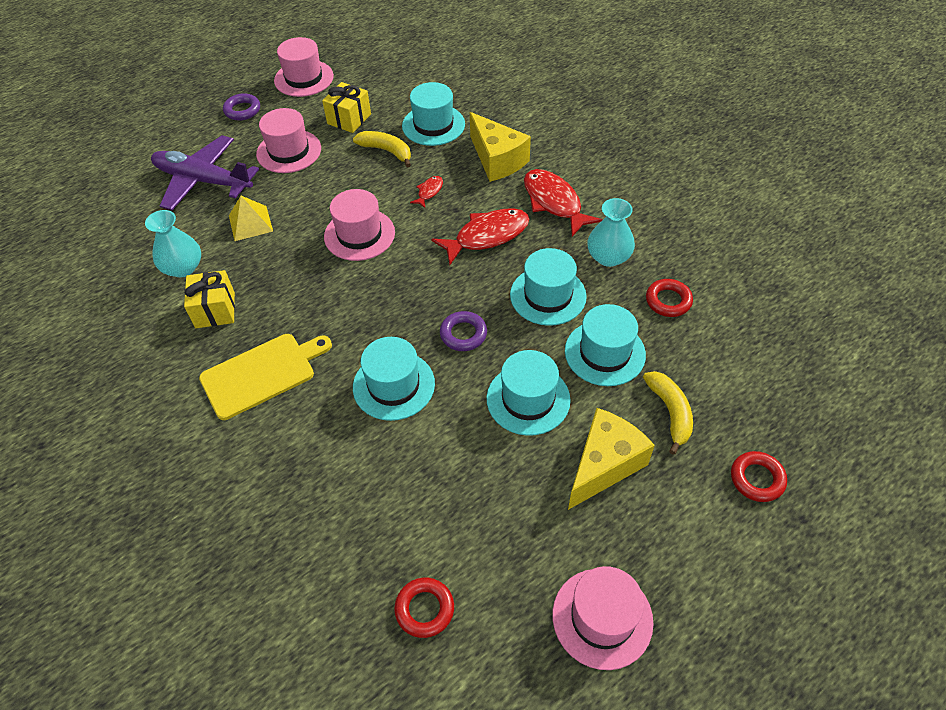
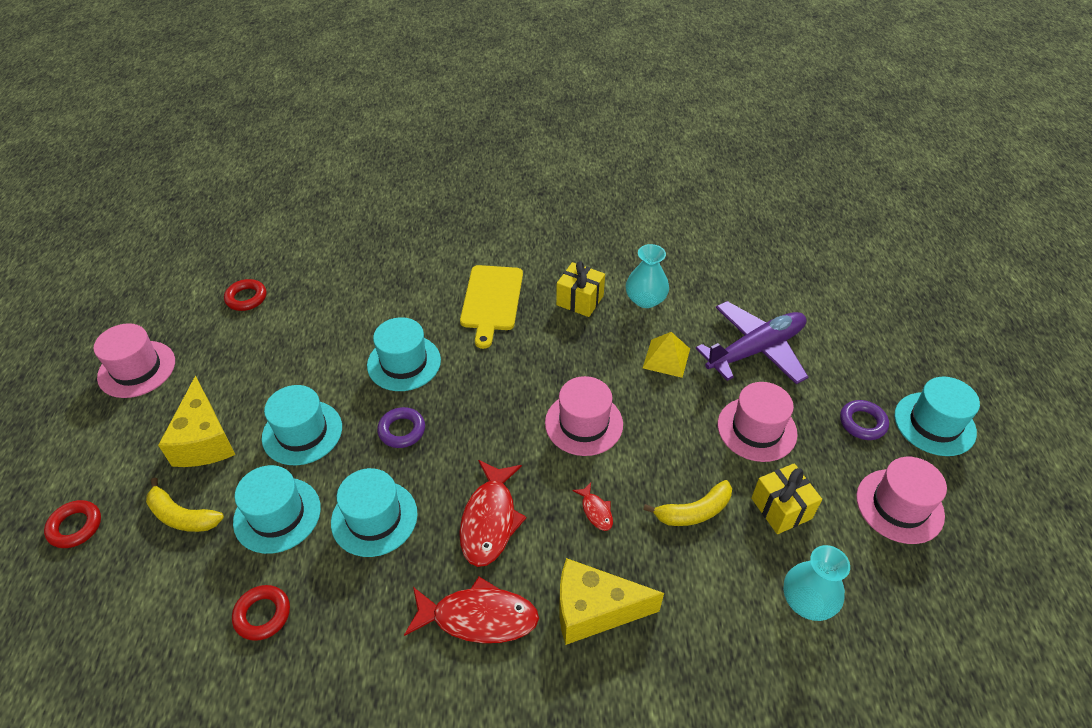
camera: 125 degrees right, 5 degrees down
turquoise hat [402,82,465,146] -> turquoise hat moved to [895,377,980,456]
turquoise vase [587,198,635,267] -> turquoise vase moved to [783,545,850,621]

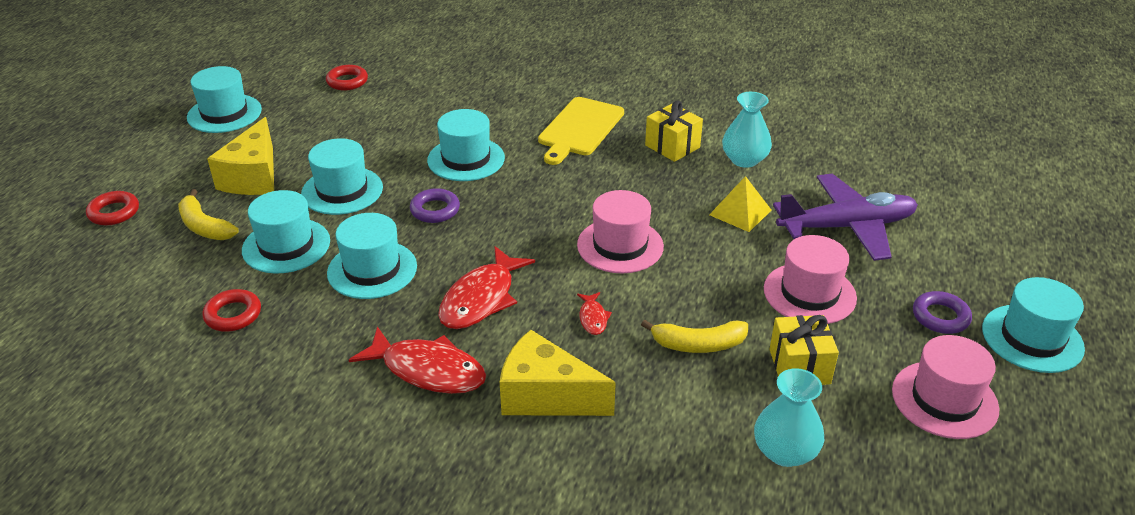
camera: 20 degrees right, 10 degrees down
pink hat [94,323,175,398] -> turquoise hat [187,66,262,133]

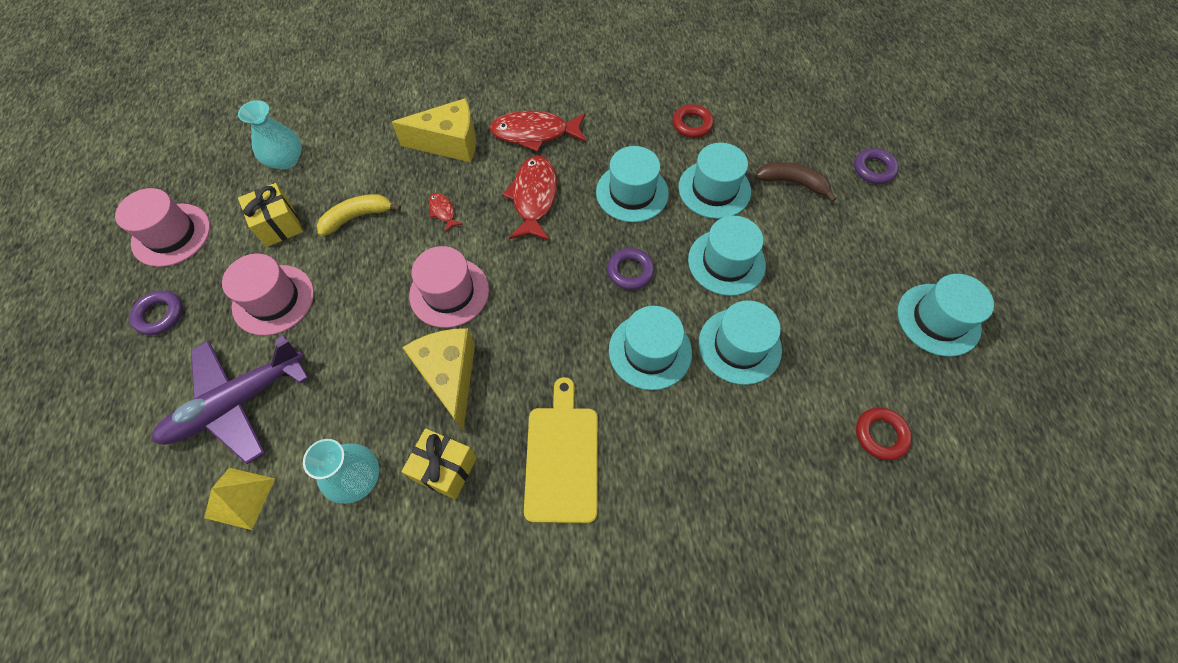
camera: 155 degrees right, 25 degrees up
red ring [86,191,139,225] -> purple ring [854,148,899,184]
yellow banana [178,189,239,240] -> brown banana [756,162,836,202]
yellow cheese [207,117,274,195] -> yellow cheese moved to [402,328,475,431]
yellow pyramid [709,176,771,232] -> yellow pyramid moved to [204,468,275,530]
turquoise hat [982,277,1085,373] -> turquoise hat moved to [699,300,782,385]

